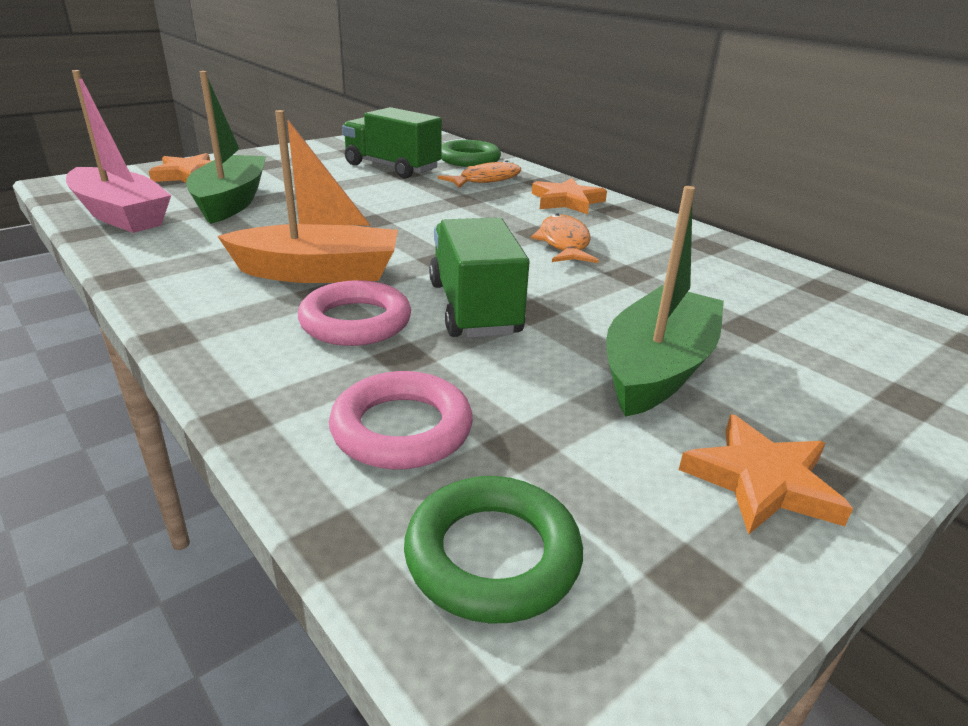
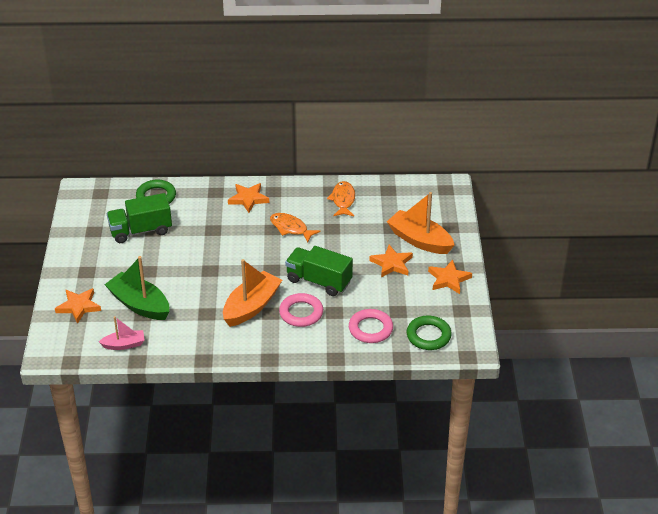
camera: 50 degrees left, 10 degrees up
pink boat [66,70,171,233] -> pink boat [99,316,144,350], size x0.56
orange fish [438,160,521,188] -> orange fish moved to [327,181,355,216]
green boat [606,186,724,417] -> orange star [369,245,413,278]
none -> orange boat [387,192,454,254]

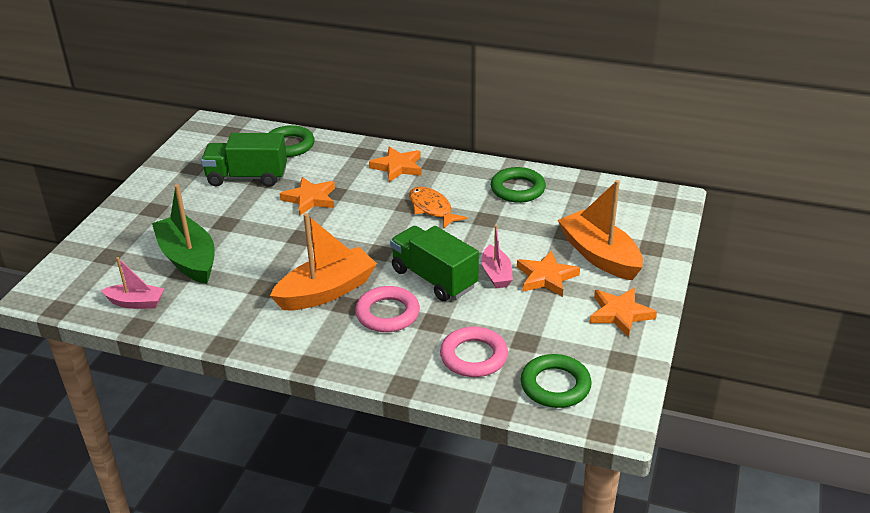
camera: 20 degrees right, 5 degrees down
orange star [55,288,101,324] -> orange star moved to [280,177,335,215]
orange fish [327,181,355,216] -> green ring [491,167,546,203]
none -> pink boat [482,225,513,288]

